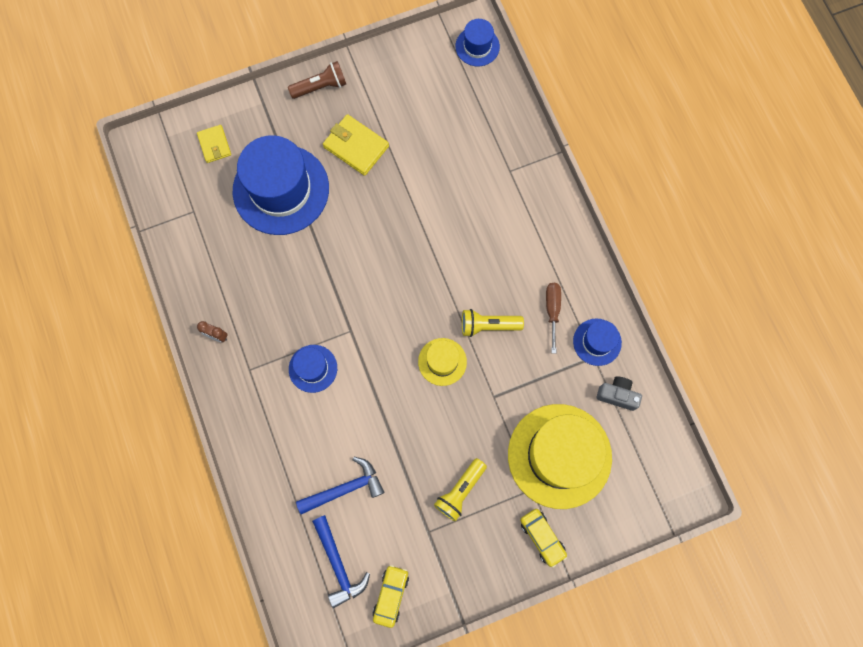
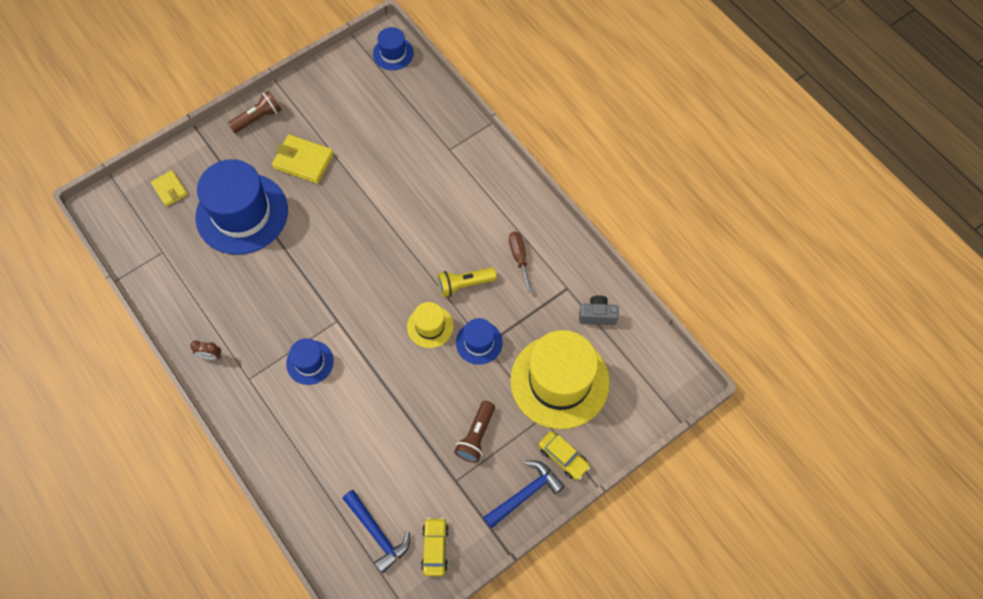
camera: 15 degrees left, 10 degrees down
blue hammer [296,457,385,514] -> blue hammer moved to [483,460,565,528]
yellow flashlight [434,458,487,521] -> brown flashlight [454,401,495,463]
blue hat [573,319,622,366] -> blue hat moved to [456,318,503,365]

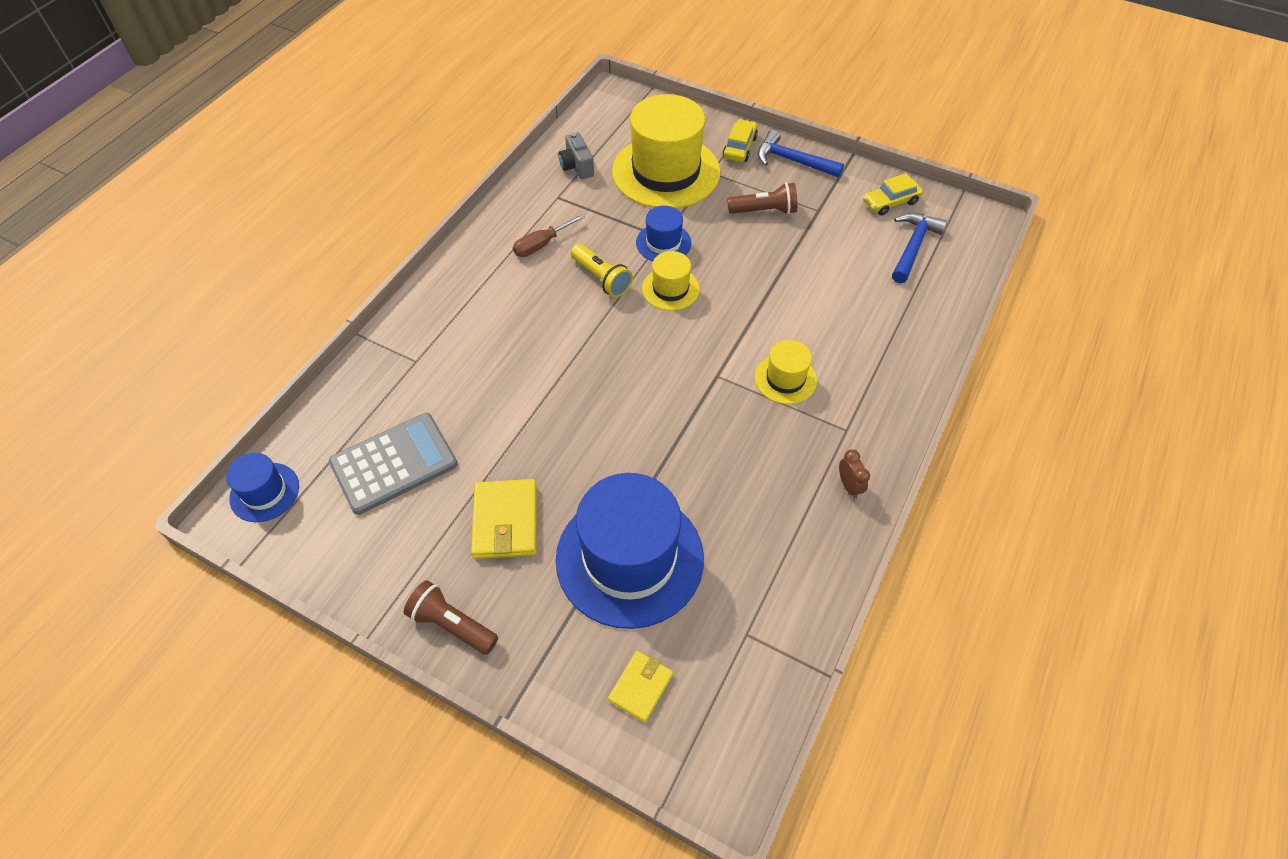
camera: 115 degrees left, 10 degrees down
blue hat [286,338,334,385] -> yellow hat [755,340,817,404]
none -> grey calculator [329,413,458,515]

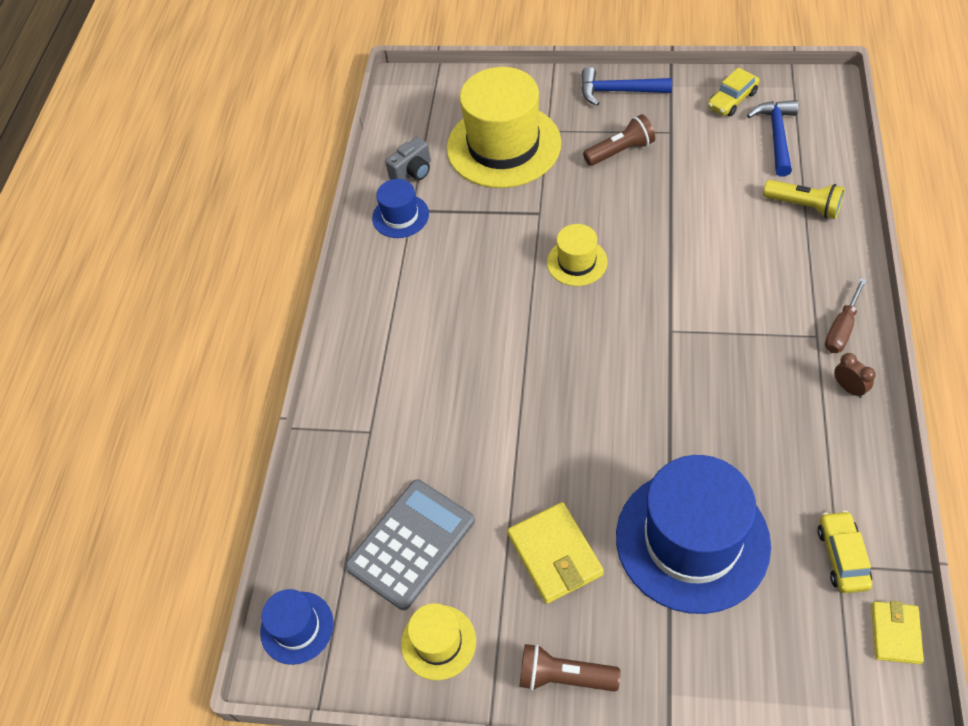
camera: 15 degrees left, 0 degrees up
brown screwdriver [513,214,584,257] -> brown screwdriver moved to [825,278,867,353]
grey camera [558,133,594,179] -> grey camera turned 90 degrees counterclockwise [385,137,431,180]
yellow flashlight [571,244,633,298] -> yellow flashlight moved to [763,180,845,219]
yellow wallet [608,651,673,722] -> yellow wallet moved to [871,601,924,664]
blue hat [636,206,691,261] -> blue hat moved to [372,179,429,238]
yellow car [723,119,758,162] -> yellow car moved to [818,511,872,593]
yellow hat [755,340,817,404] -> yellow hat moved to [401,603,476,680]

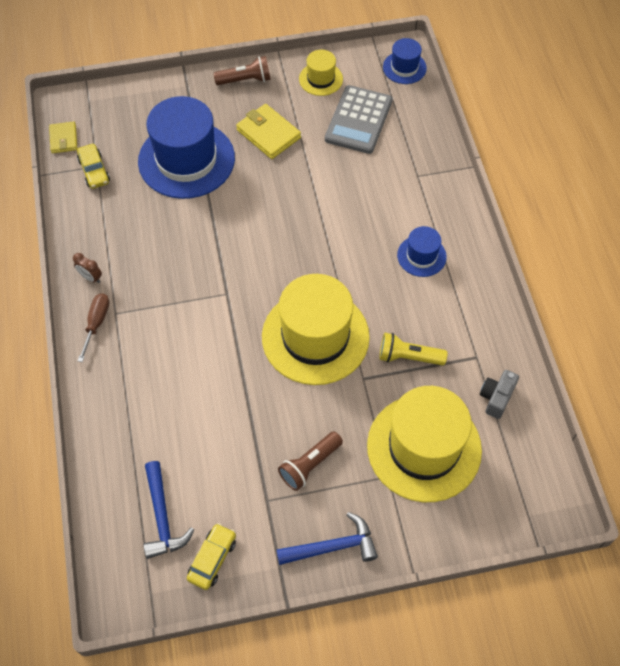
camera: 155 degrees right, 5 degrees up
blue hat [372,179,429,238] -> blue hat moved to [397,226,447,277]
yellow hat [547,224,608,286] -> yellow hat [262,274,370,385], size x2.08
yellow flashlight [763,180,845,219] -> yellow flashlight moved to [379,333,448,366]

